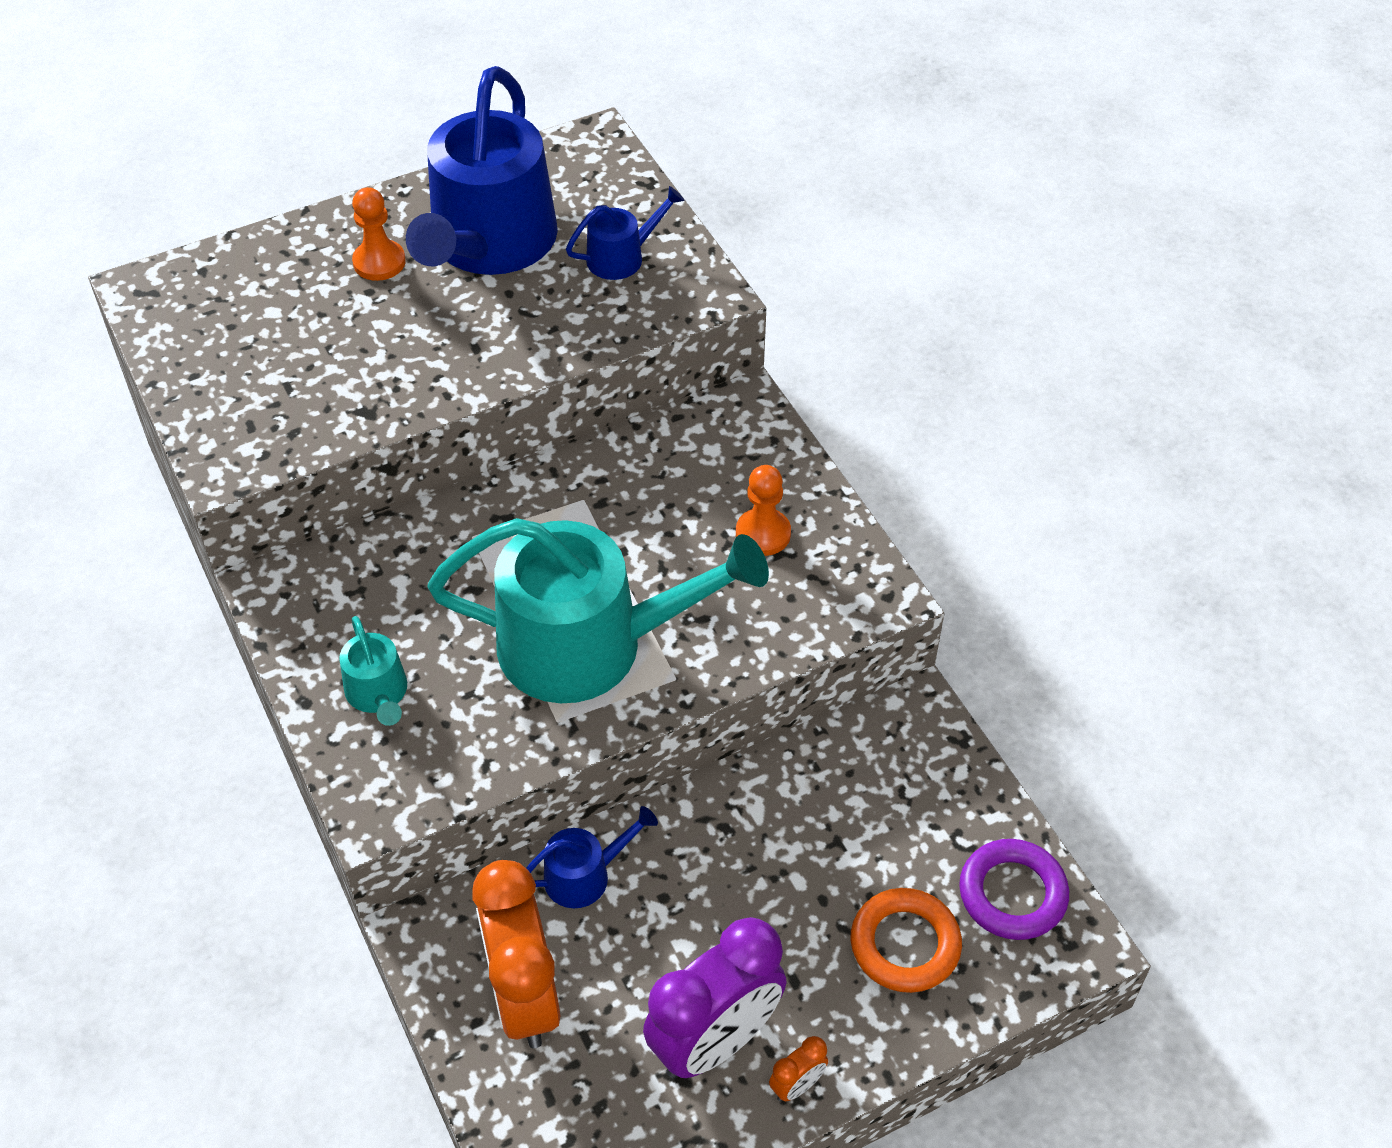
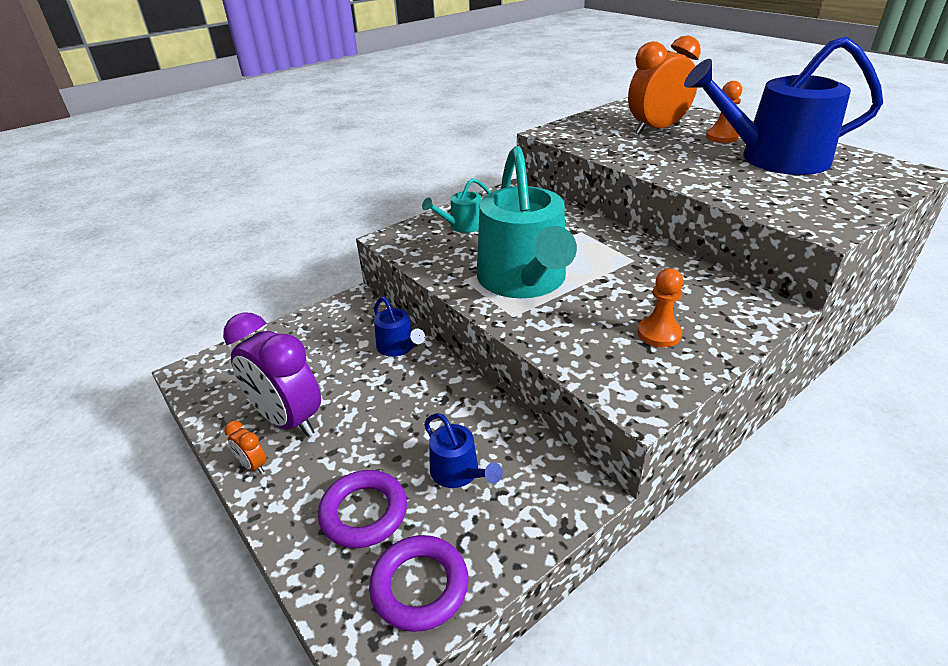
camera: 80 degrees right, 15 degrees down
orange clock [472,860,560,1048] -> orange clock moved to [628,35,700,134]
blue watering can [566,186,685,280] -> blue watering can moved to [424,413,503,488]
orange ring [851,888,962,993] -> purple ring [318,470,407,548]

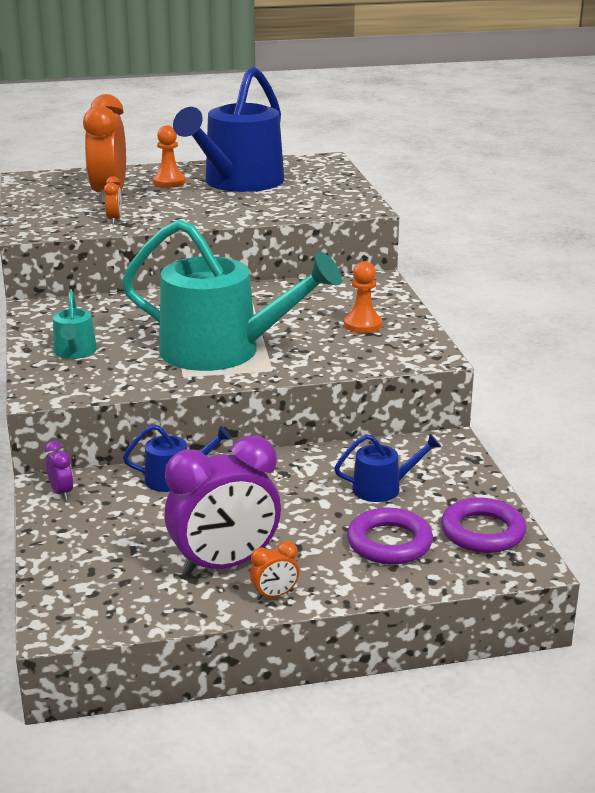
camera: 65 degrees left, 10 degrees down
none -> purple clock [45,441,74,500]
none -> orange clock [104,176,122,224]

